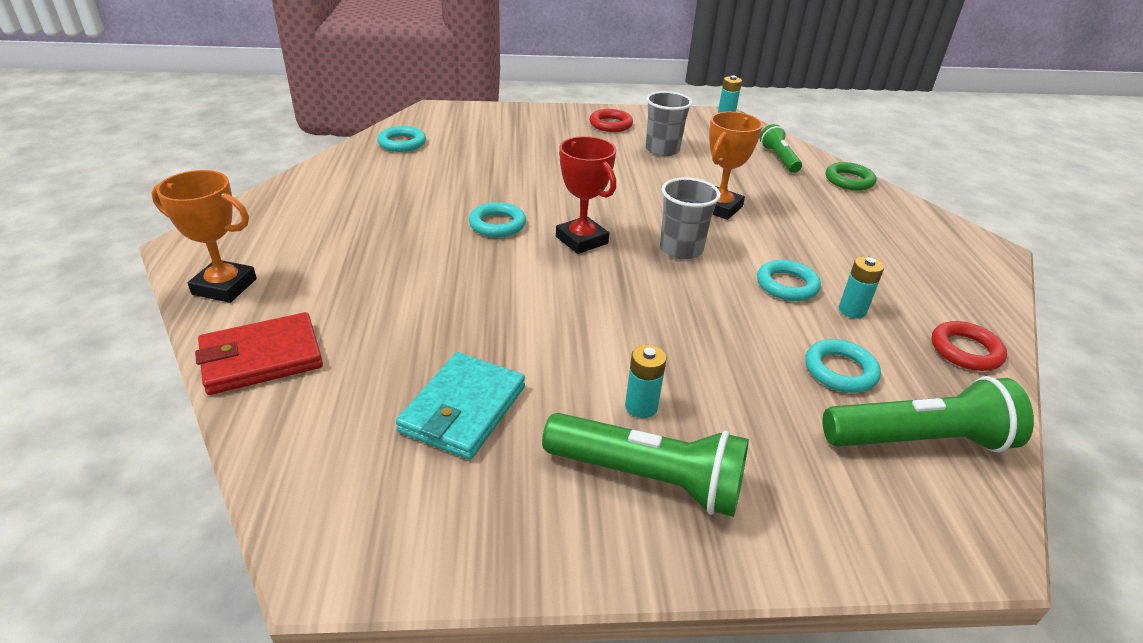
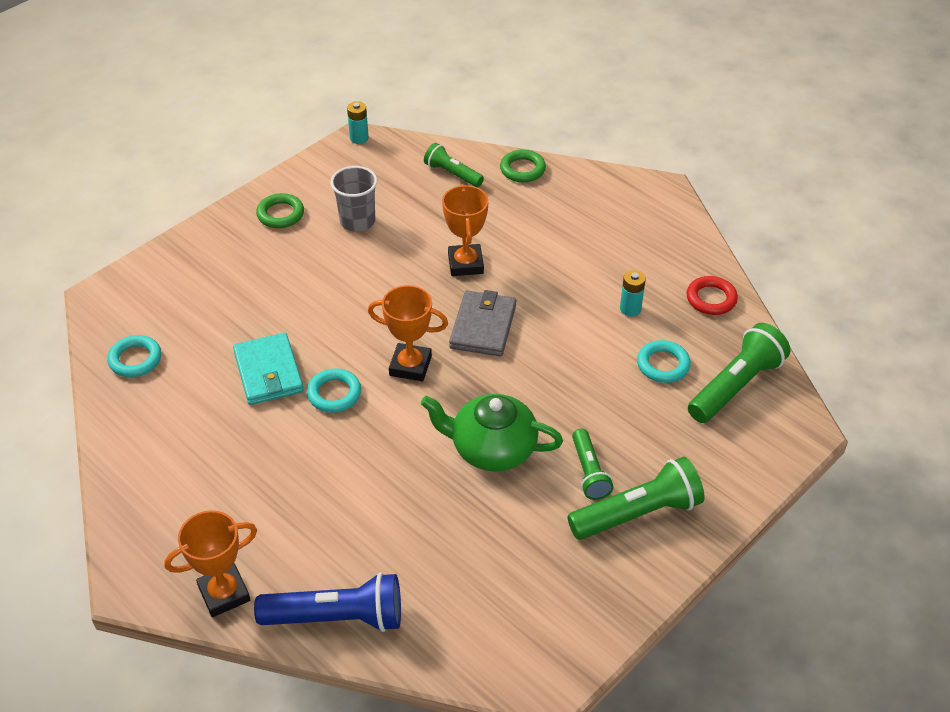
camera: 40 degrees left, 10 degrees up
red wallet [195,312,323,395] -> blue flashlight [254,573,401,632]
turquoise wallet [396,352,525,460] -> turquoise wallet moved to [233,333,304,405]
red trophy [556,136,616,254] -> orange trophy [368,285,448,381]
red ring [589,109,633,132] -> green ring [256,193,304,228]
turquoise battery [625,345,666,418] -> green flashlight [572,428,614,500]
grey cup [660,177,721,259] -> grey wallet [449,290,516,357]
turquoise ring [757,260,821,301] -> none
none -> green teapot [421,394,563,472]

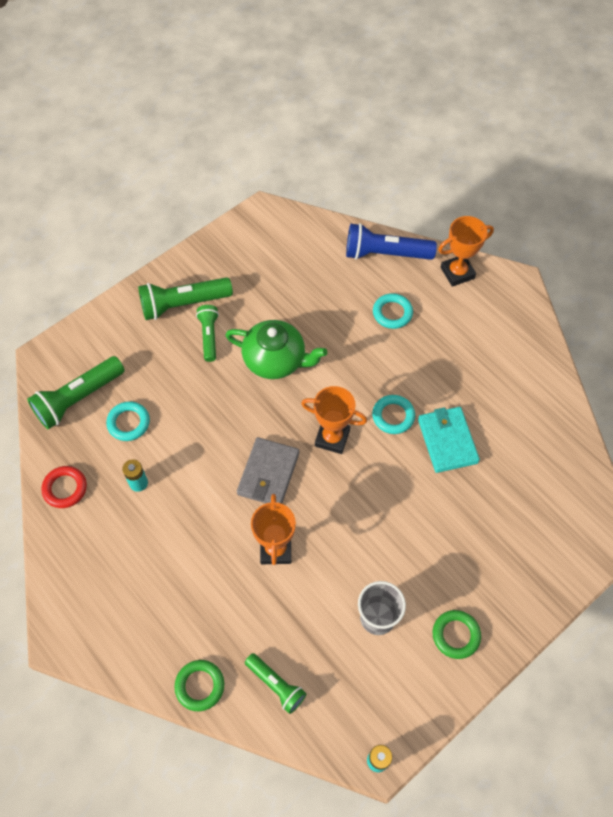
camera: 175 degrees left, 15 degrees up
turquoise ring [107,335,161,377] -> turquoise ring moved to [373,293,413,329]

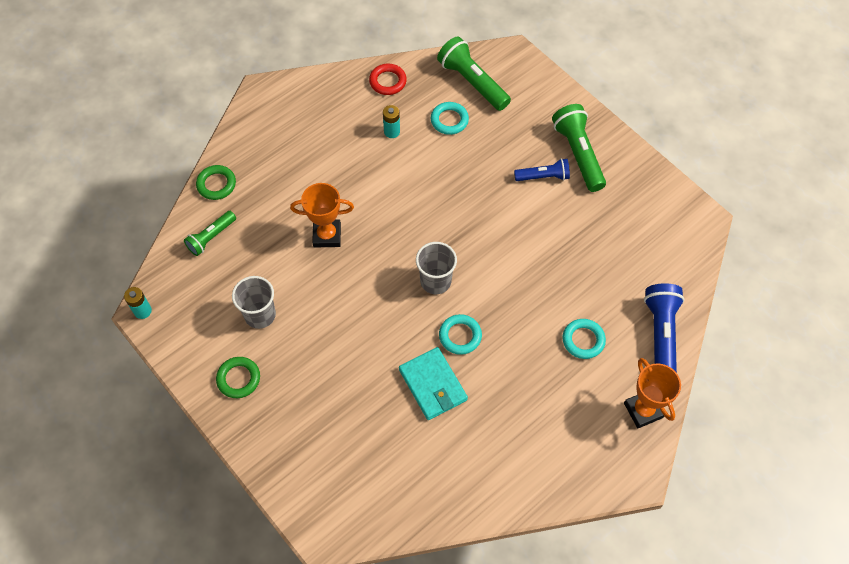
camera: 90 degrees right, 0 degrees up
green flashlight [196,305,219,362] -> blue flashlight [514,159,570,181]
green teapot [225,320,327,379] -> none
grey wallet [237,437,299,504] -> none
orange trophy [301,386,367,454] -> grey cup [416,242,457,294]
turquoise wallet [418,407,480,473] -> turquoise wallet turned 75 degrees clockwise [399,347,468,420]

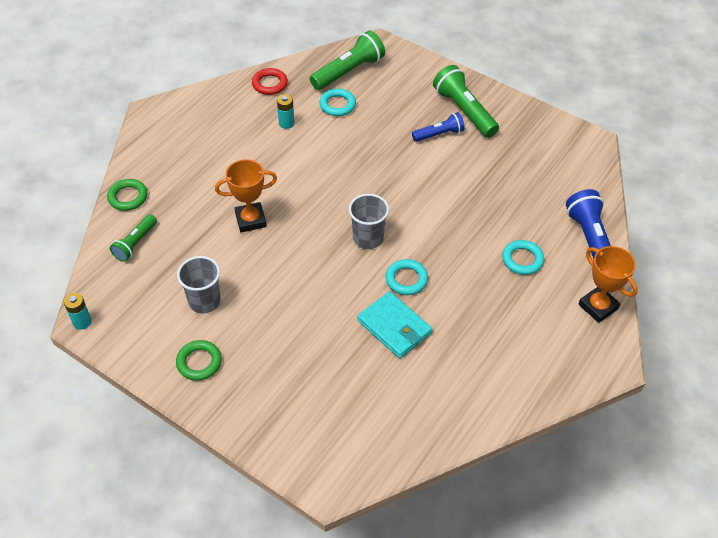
camera: 15 degrees left, 10 degrees down
green flashlight [437,36,511,111] -> green flashlight turned 105 degrees clockwise [310,30,385,90]

